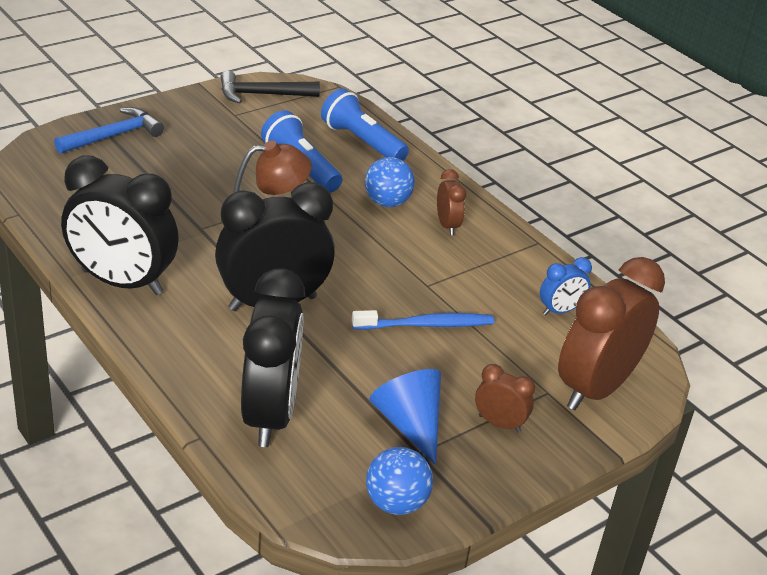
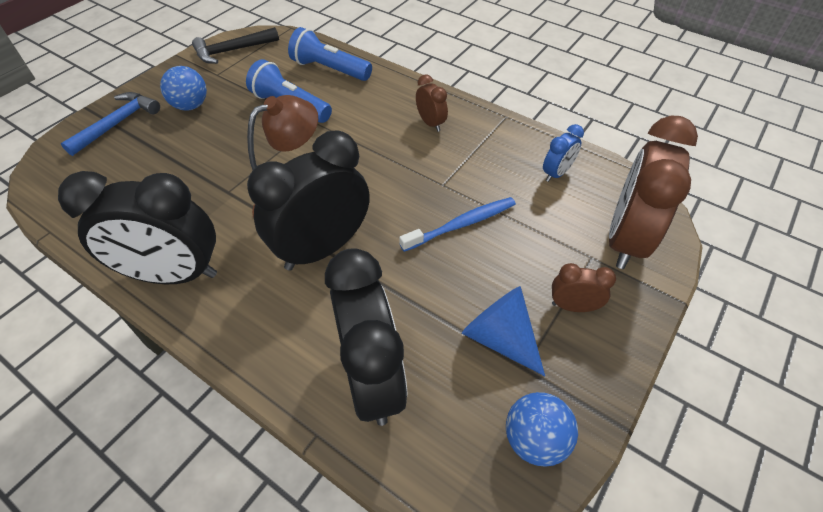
camera: 15 degrees left, 15 degrees up
blue ball [365,157,415,207] -> blue ball moved to [160,66,207,111]

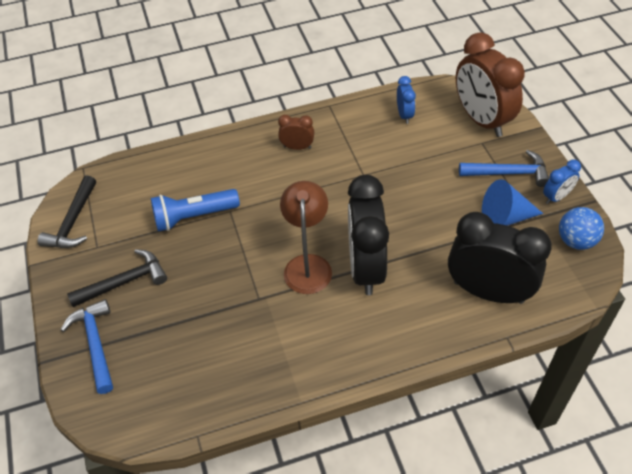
camera: 50 degrees left, 0 degrees up
black clock [58,171,217,284] -> none
blue ball [160,66,207,111] -> black hammer [67,249,167,307]
blue flashlight [288,27,372,81] -> none
blue toothbrush [399,197,516,252] -> none
brown clock [552,263,616,312] -> blue hammer [459,150,549,187]
none -> blue clock [543,160,581,204]

